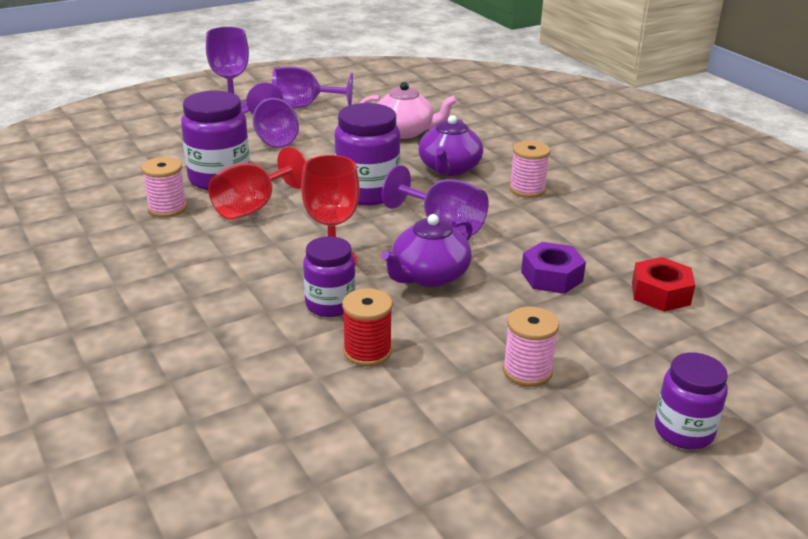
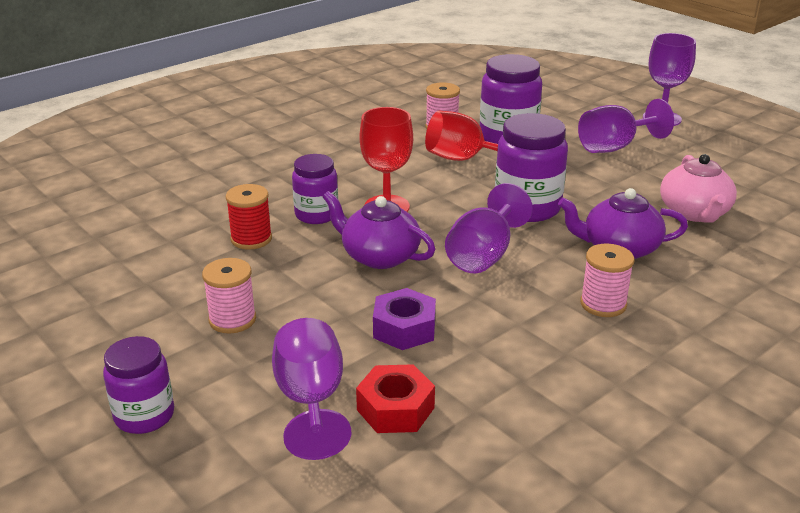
camera: 80 degrees right, 0 degrees up
purple goblet [272,66,353,108] -> purple goblet moved to [272,318,351,460]

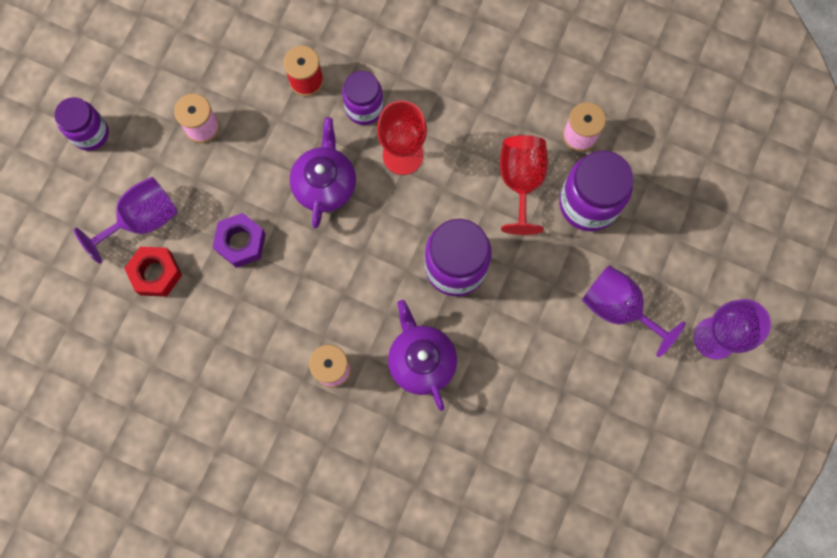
camera: 65 degrees right, 45 degrees up
purple goblet [445,183,533,274] -> none
pink teapot [660,154,737,223] -> none

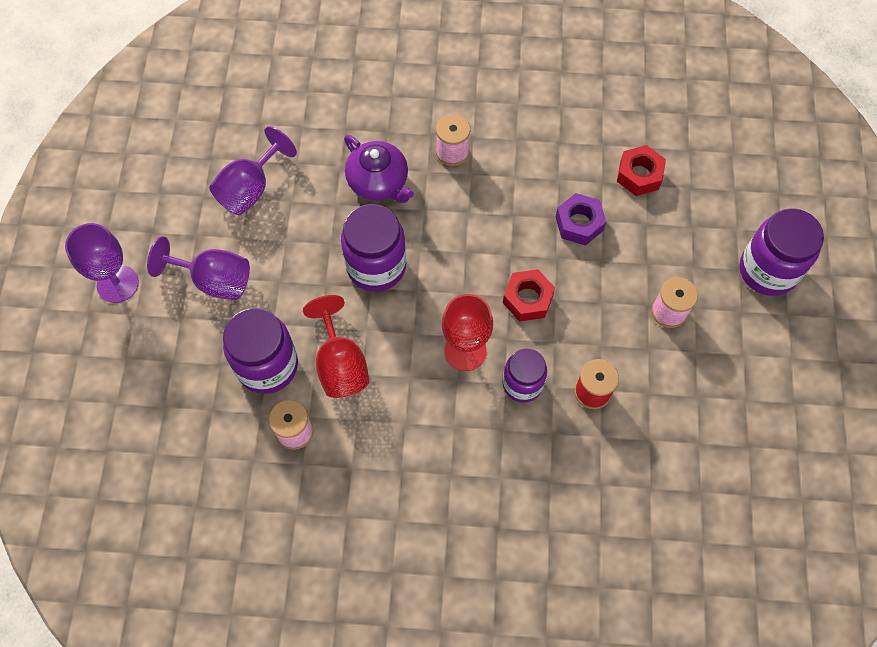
camera: 160 degrees right, 10 degrees down
purple jar [54,97,109,151] -> purple jar [740,208,824,296], size x1.55
purple goblet [74,177,178,264] -> purple goblet moved to [209,126,297,215]
purple teapot [290,117,356,228] -> red nut [503,269,555,322]

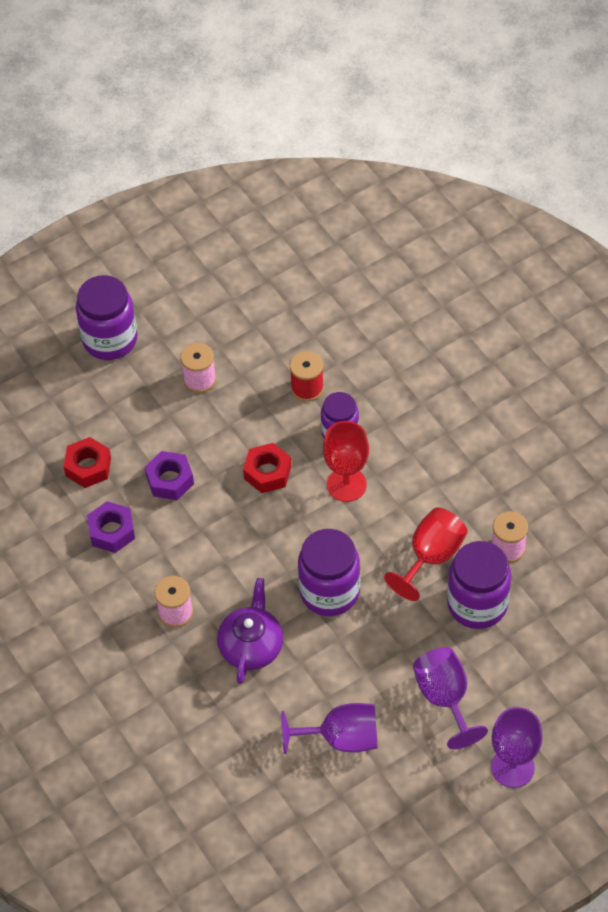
camera: 125 degrees left, 10 degrees down
none -> purple nut [87,501,135,553]

